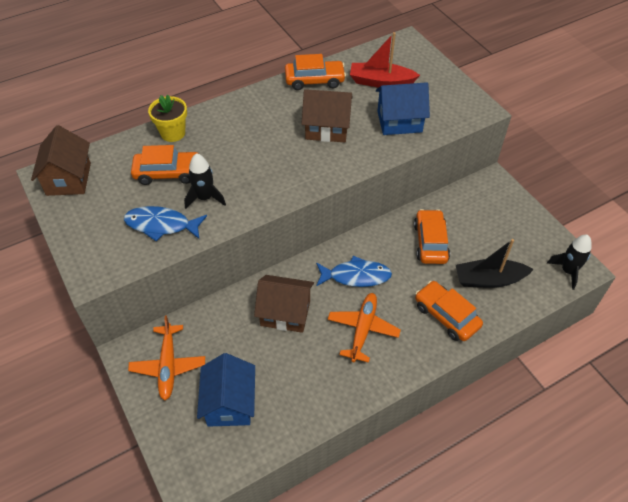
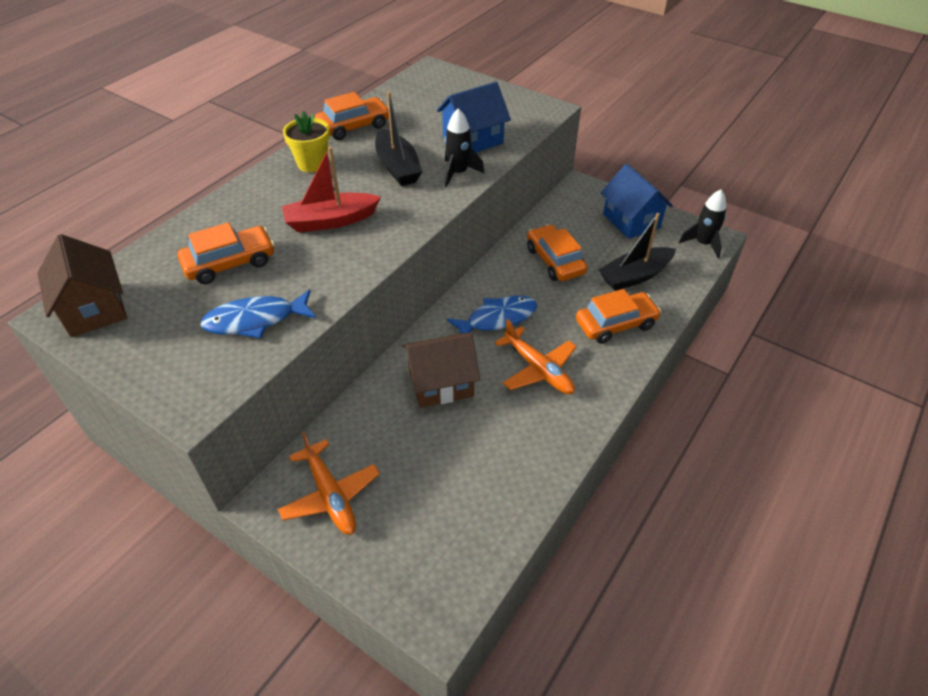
camera: 25 degrees left, 5 degrees down
yellow flower pot [148,95,187,142] -> yellow flower pot moved to [283,111,330,172]
black rocket [184,153,226,209] -> black rocket moved to [445,108,484,187]
blue house [197,353,255,427] -> blue house moved to [601,164,673,239]
brown house [302,89,353,142] -> black boat [375,92,423,186]
orange plane [328,293,401,363] -> orange plane turned 150 degrees clockwise [495,319,577,394]
red boat [350,32,420,87] -> red boat moved to [282,147,381,232]
orange car [415,281,483,341] -> orange car turned 135 degrees clockwise [576,289,661,344]

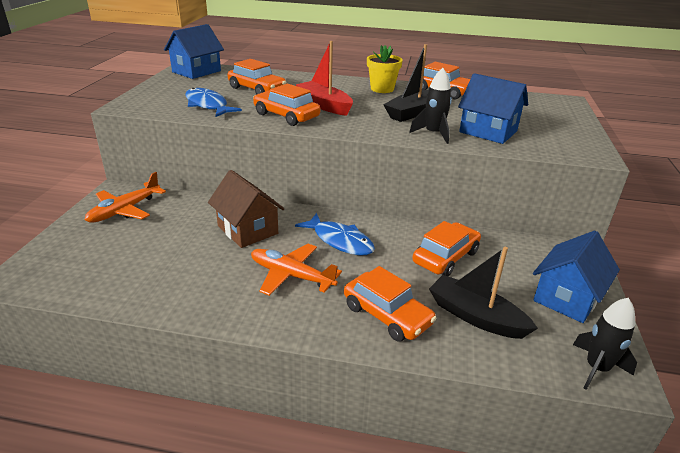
camera: 65 degrees right, 15 degrees down
brown house [37,234,127,337] -> blue house [164,24,224,79]
orange plane [495,319,577,394] -> orange plane turned 90 degrees clockwise [251,244,342,296]
none -> orange car [253,84,320,126]

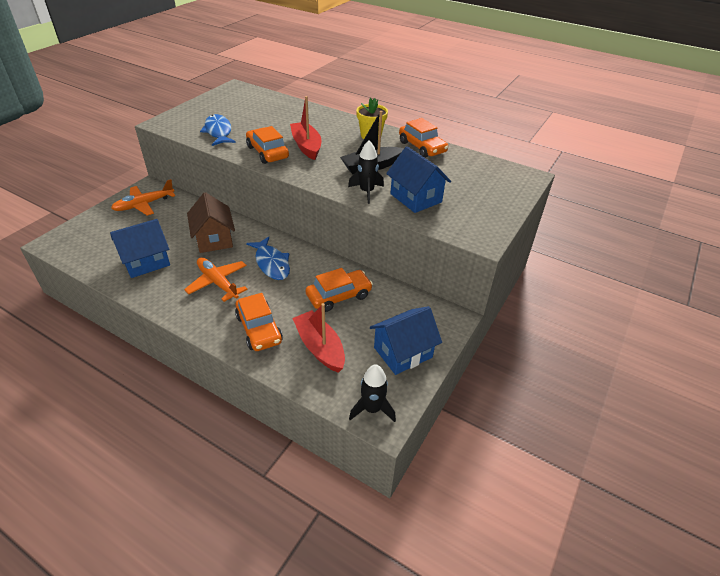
camera: 20 degrees right, 10 degrees up
blue house [164,24,224,79] -> blue house moved to [110,219,170,278]
orange car [227,59,286,94] -> none
black boat [429,247,538,339] -> red boat [292,303,345,373]

